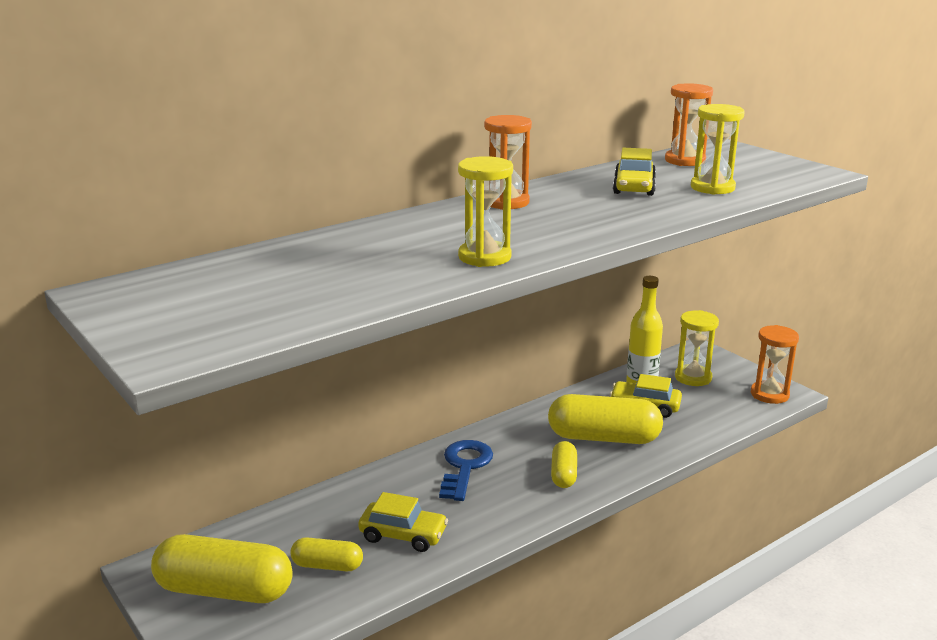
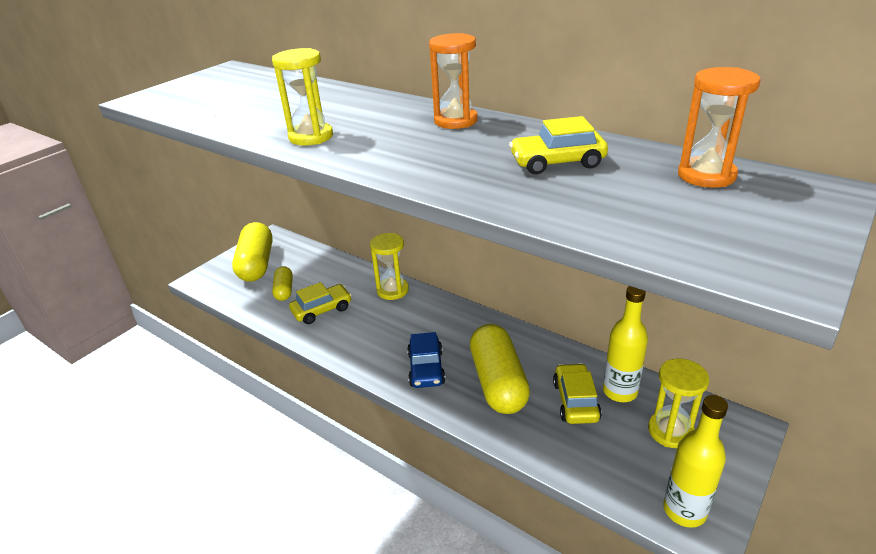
camera: 75 degrees right, 10 degrees up
yellow car [358,492,448,552] -> yellow car turned 120 degrees counterclockwise [289,282,352,324]
blue key [439,440,493,501] -> none
yellow capsule [551,441,577,488] -> blue car [407,332,446,388]
yellow hourglass [691,104,745,195] -> yellow hourglass moved to [370,233,409,300]
orange hourglass [751,325,799,404] -> yellow bottle [663,395,728,528]

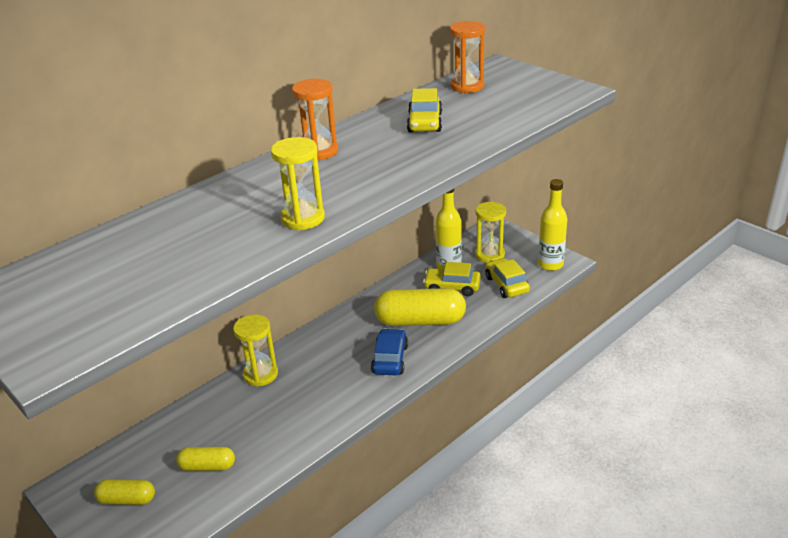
camera: 80 degrees left, 0 degrees up
yellow capsule [232,222,273,282] -> yellow capsule [94,479,155,505], size x0.53
yellow car [289,282,352,324] -> yellow car moved to [485,258,530,298]
blue car [407,332,446,388] -> blue car turned 90 degrees counterclockwise [371,328,408,375]

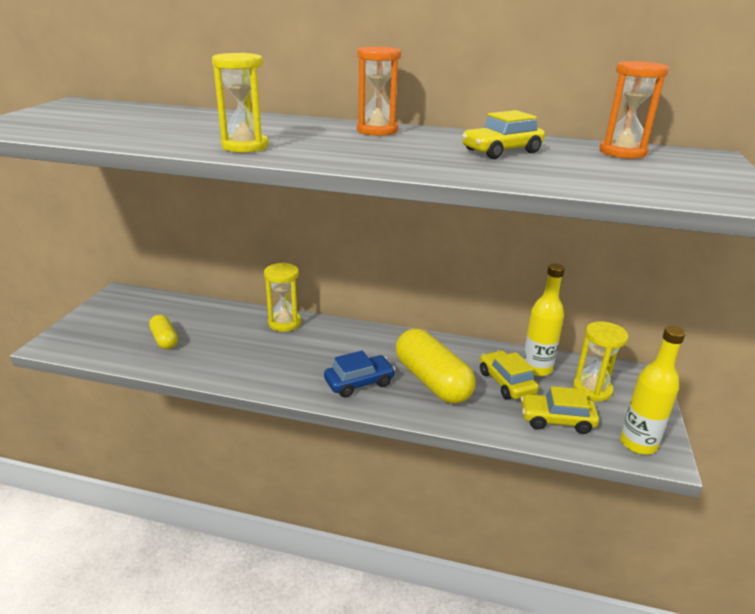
camera: 55 degrees right, 5 degrees down
yellow capsule [94,479,155,505] -> none
yellow car [485,258,530,298] -> yellow car turned 120 degrees counterclockwise [521,386,599,434]

